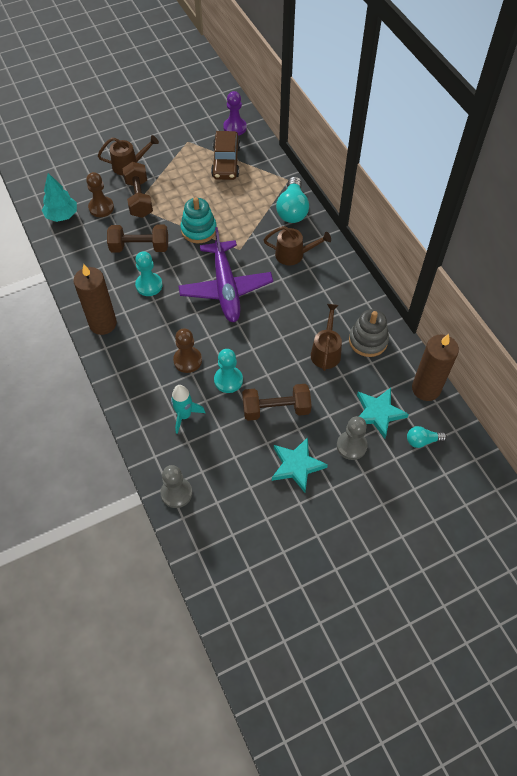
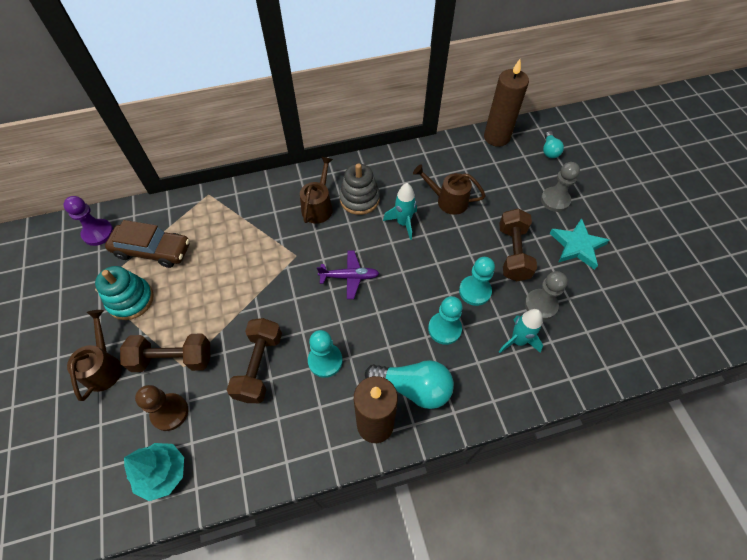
camera: 80 degrees left, 0 degrees up
grey pawn [161,465,192,508] -> grey pawn moved to [525,271,568,320]
brown pawn [173,328,202,373] -> turquoise pawn [428,296,463,345]
purple plane [179,227,273,322] -> purple plane [317,251,380,299], size x0.51
turquoise stacking toy [181,197,217,243] -> turquoise stacking toy moved to [95,266,154,320]
turquoise light bulb [276,177,309,223] -> turquoise light bulb moved to [365,360,454,409]
grey stacking toy [349,309,389,357] -> grey stacking toy moved to [339,163,380,215]
turquoise star [357,388,409,439] -> none
none -> turquoise rocket [383,183,417,240]

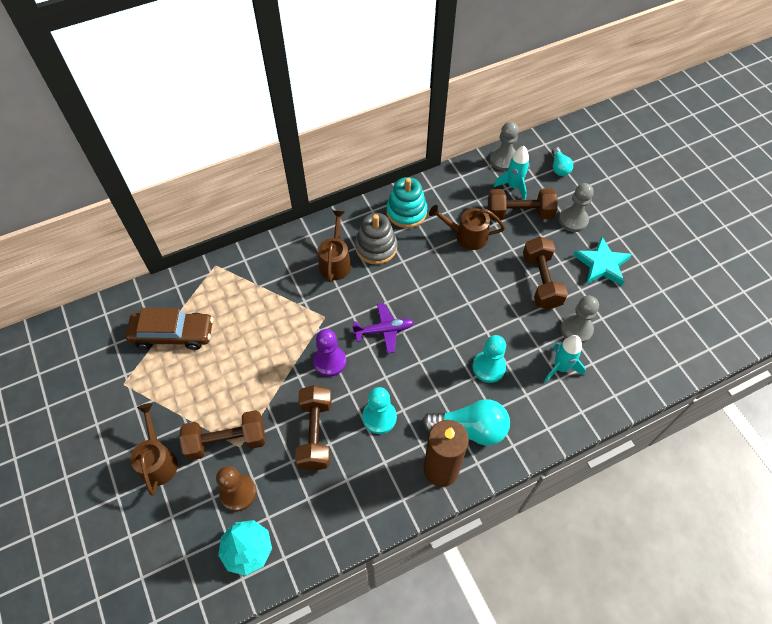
camera: 10 degrees left, 0 degrees up
purple pawn [63,196,113,246] -> purple pawn moved to [313,329,346,377]
turquoise stacking toy [95,266,154,320] -> turquoise stacking toy moved to [387,177,427,228]
turquoise rocket [383,183,417,240] -> turquoise rocket moved to [494,146,529,200]
turquoise pawn [459,257,495,306] -> none
brown candle [484,59,529,147] -> grey pawn [490,122,519,171]
none -> brown dumbbell [488,188,558,220]

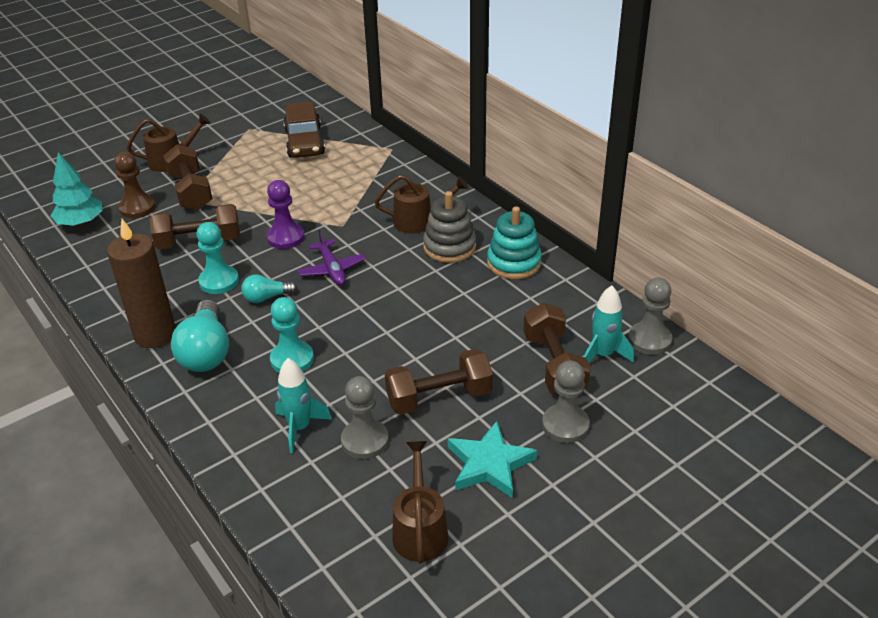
camera: 80 degrees right, 20 degrees down
brown watering can [429,205,505,250] -> brown watering can moved to [392,441,449,564]
turquoise light bulb [552,147,573,176] -> turquoise light bulb moved to [241,274,297,303]

